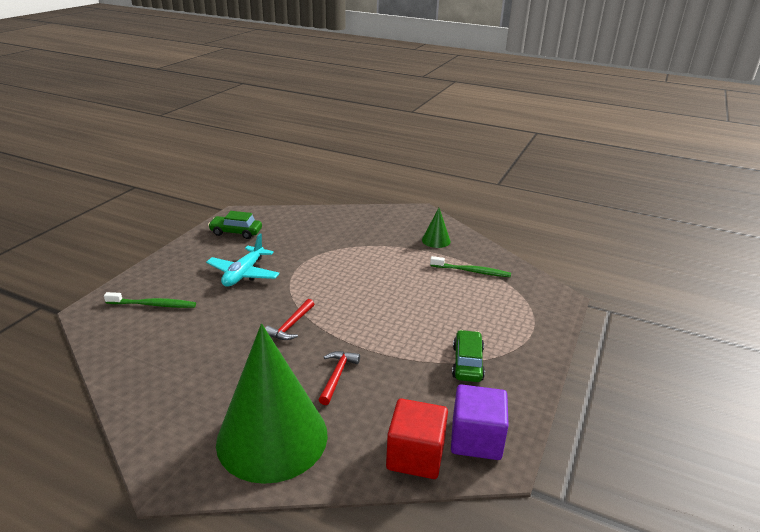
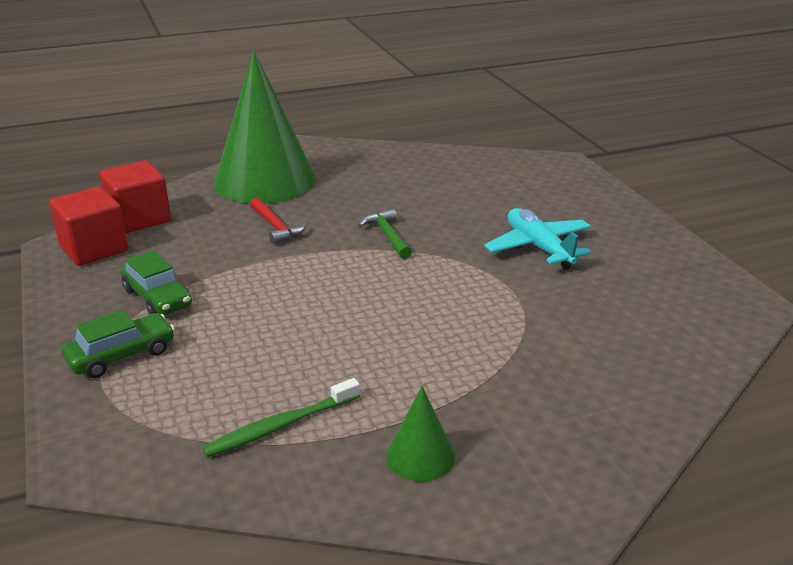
camera: 135 degrees right, 0 degrees up
green toothbrush [104,292,196,308] -> none
green car [208,211,262,239] -> green car moved to [62,310,175,378]
red hammer [265,299,314,340] -> green hammer [359,209,412,259]
purple cube [451,384,509,460] -> red cube [49,187,128,266]

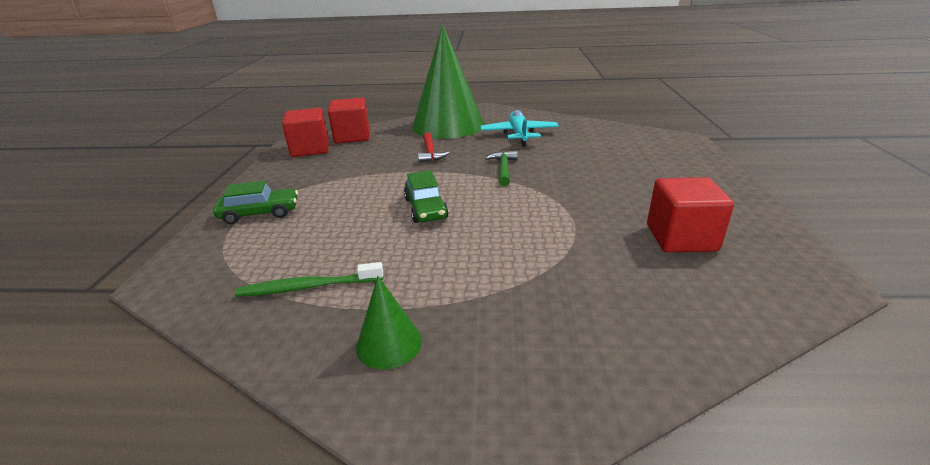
camera: 25 degrees right, 0 degrees up
green car [121,250,192,315] -> green car moved to [404,170,448,223]
turquoise plane [484,208,592,270] -> turquoise plane moved to [480,110,559,146]
none -> red cube [647,177,734,252]

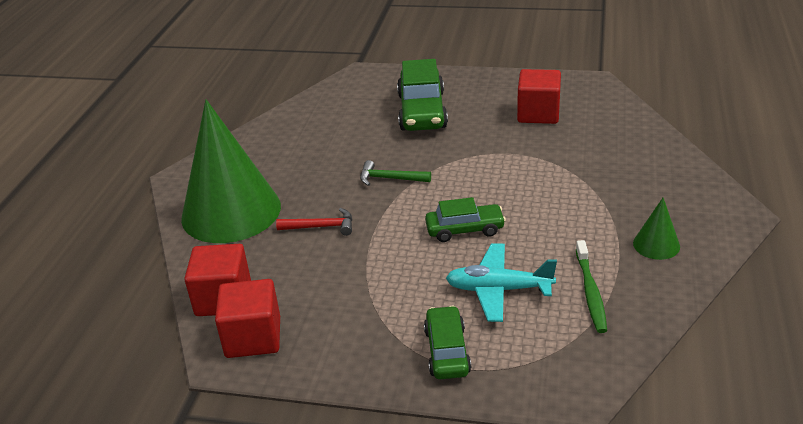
camera: 80 degrees left, 5 degrees up
turquoise plane [480,110,559,146] -> turquoise plane moved to [446,243,557,322]
none -> green car [397,59,448,131]

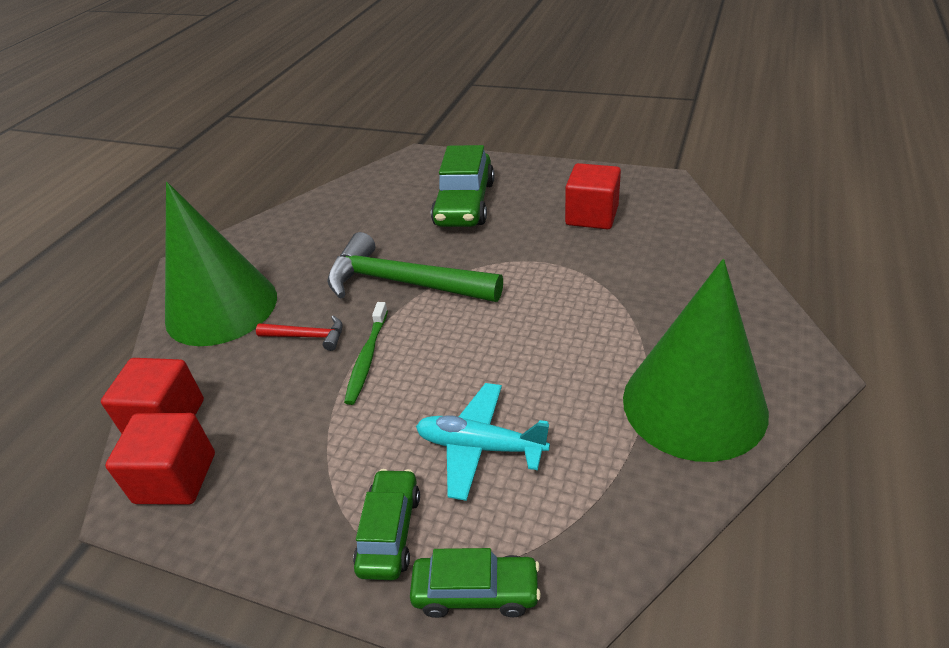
camera: 10 degrees right, 5 degrees up
green hammer [360,160,431,186] -> green hammer [327,232,503,302], size x2.18
green car [425,197,506,242] -> green car moved to [410,548,541,618]
green toothbrush [576,240,607,333] -> green toothbrush moved to [344,302,388,405]
green cone [633,198,680,260] -> green cone [623,259,769,462], size x2.40

